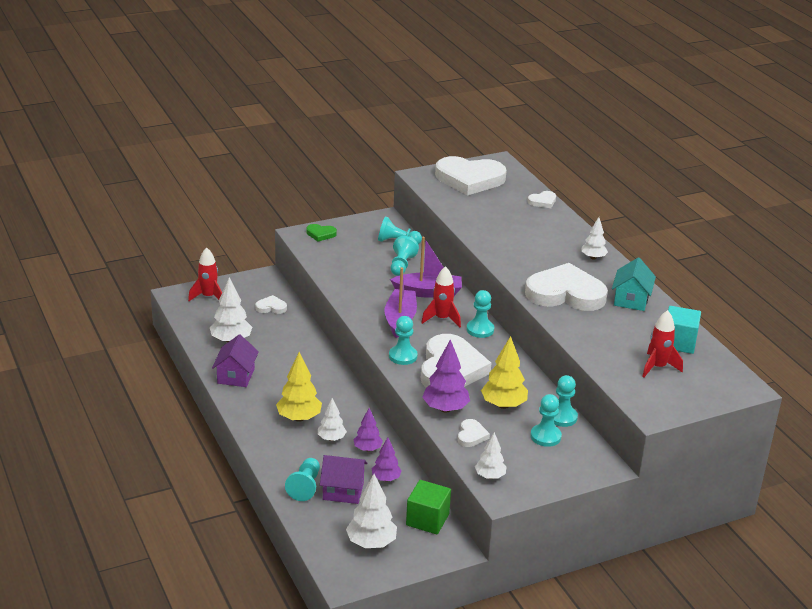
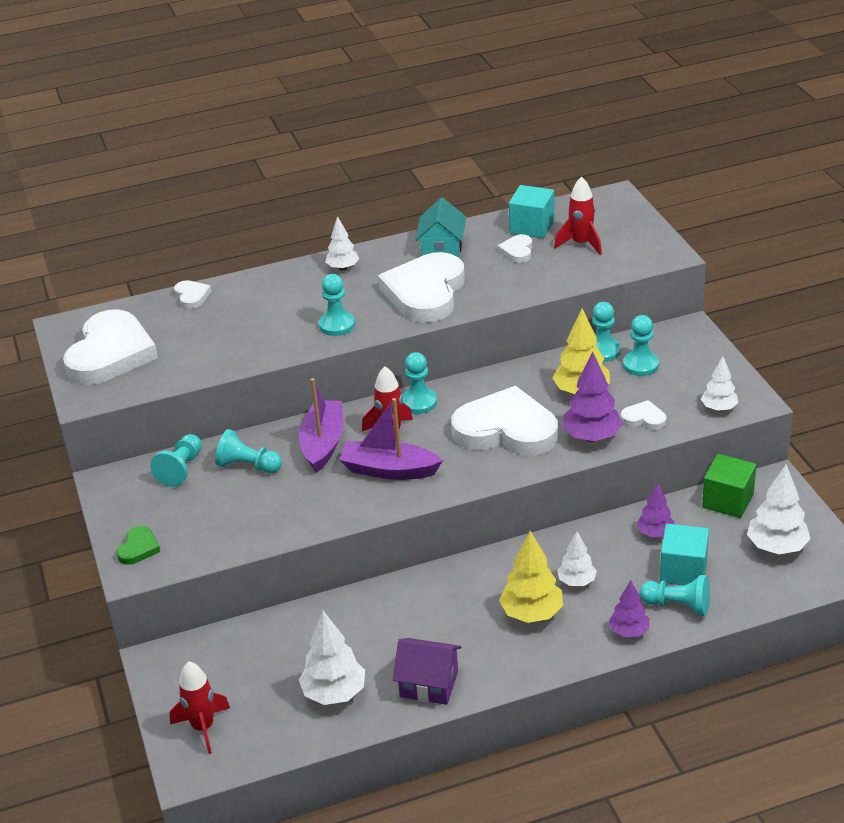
camera: 80 degrees left, 5 degrees up
white heart [255,295,287,314] -> white heart moved to [498,234,532,263]
purple house [320,455,367,504] -> turquoise cube [660,524,709,585]
purple tree [353,408,383,451] -> purple tree moved to [609,580,649,637]
turquoise pawn [389,316,418,365] -> turquoise pawn moved to [319,274,355,336]
turquoise house [612,257,656,311] -> turquoise house turned 75 degrees clockwise [415,197,466,258]

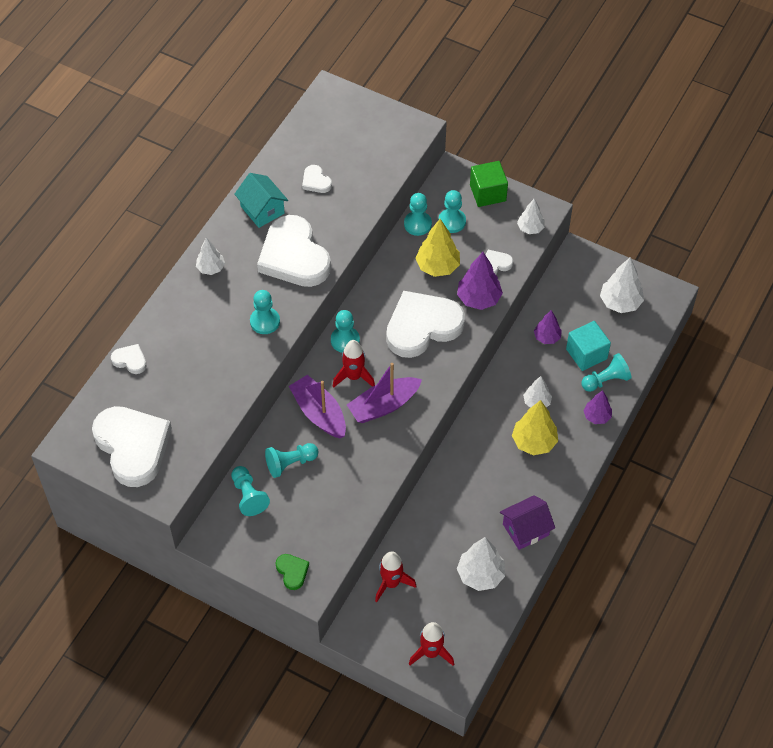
camera: 45 degrees left, 20 degrees up
turquoise cube [509,185,554,238] -> none
red rocket [554,177,602,255] -> red rocket moved to [375,551,416,602]
green cube [702,454,756,518] -> green cube moved to [470,161,508,207]

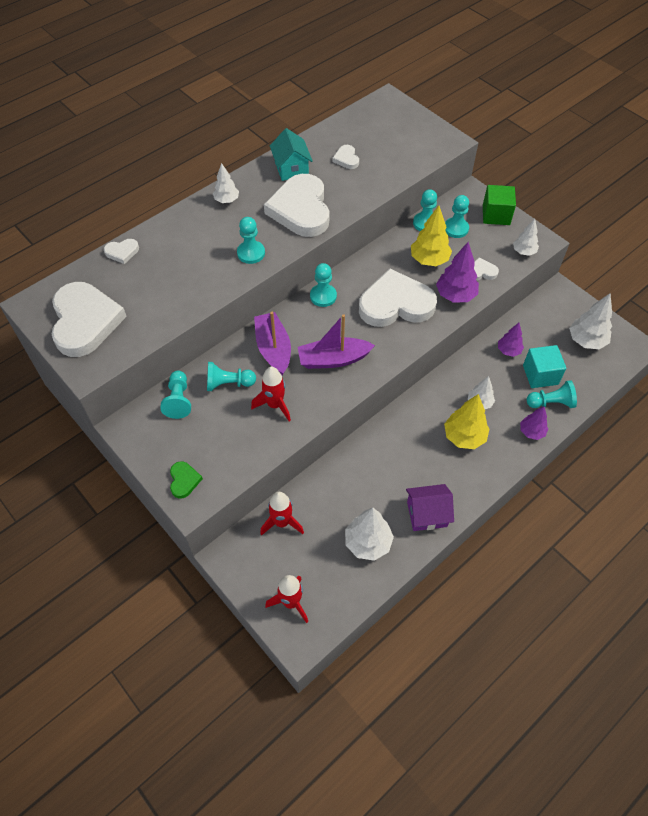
camera: 20 degrees right, 0 degrees up
white heart [111,344,146,374] -> white heart turned 120 degrees clockwise [104,239,139,264]
red rocket [333,340,375,388] -> red rocket moved to [251,367,291,422]

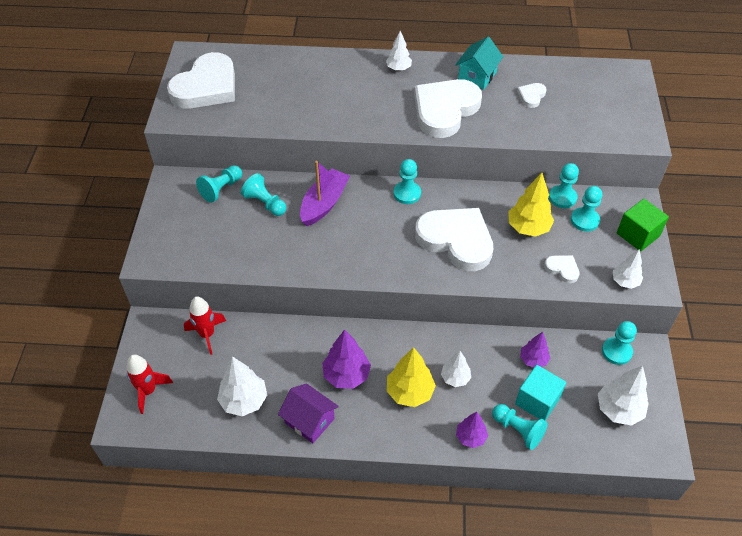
camera: 45 degrees right, 5 degrees down
white heart [104,239,139,264] -> none
green heart [170,461,203,499] -> none
turquoise pawn [237,217,265,264] -> turquoise pawn moved to [602,321,637,365]
red rocket [251,367,291,422] -> none
purple boat [298,314,375,369] -> none
purple tree [436,242,479,303] -> purple tree moved to [322,329,371,389]

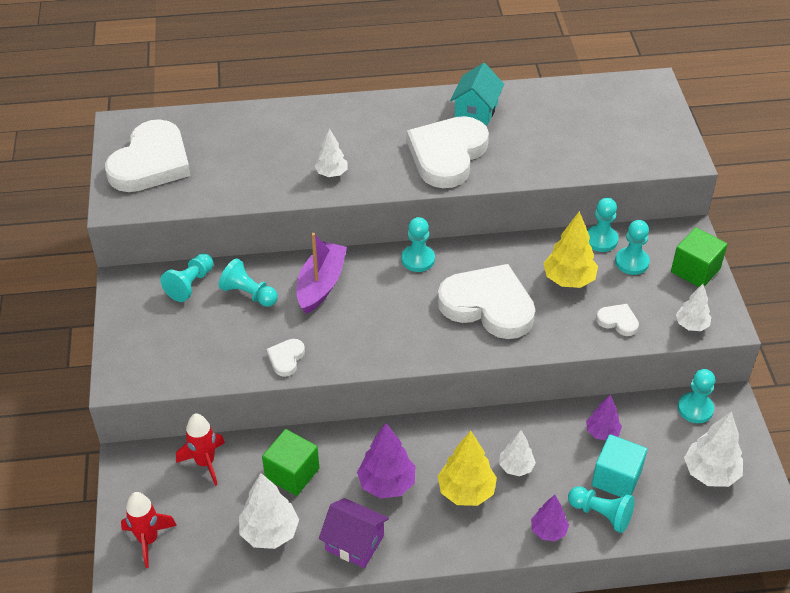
camera: 10 degrees left, 5 degrees down
white tree [386,31,412,71] -> white tree moved to [315,128,348,177]
white heart [517,83,547,108] -> white heart moved to [266,339,305,377]
none -> green cube [262,429,319,496]

